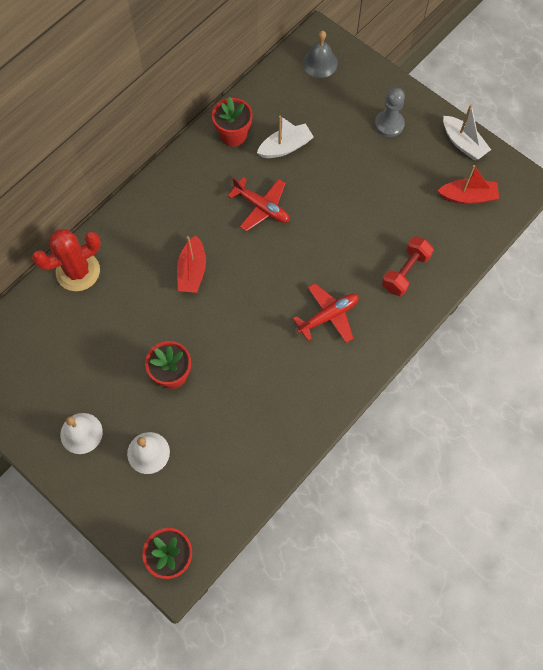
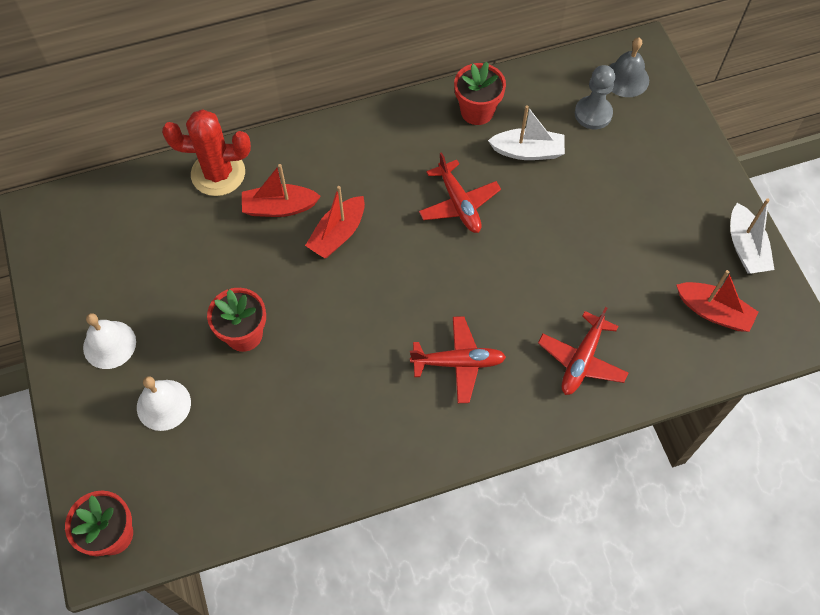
camera: 30 degrees right, 5 degrees down
grey pawn [375,87,405,137] -> grey pawn moved to [575,65,615,129]
red dumbbell [382,237,434,296] -> red plane [538,307,628,395]
none -> red boat [242,164,321,217]

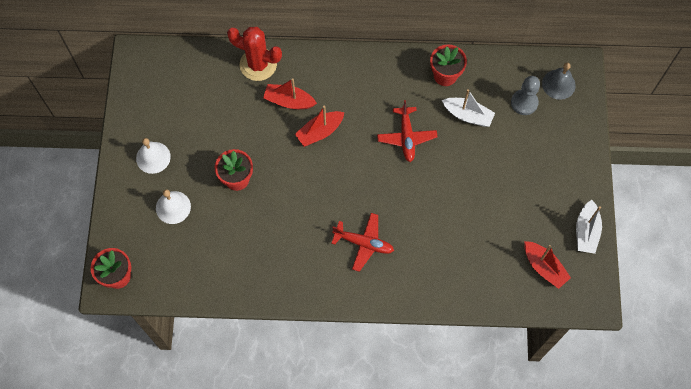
camera: 20 degrees right, 5 degrees up
red plane [538,307,628,395] -> none

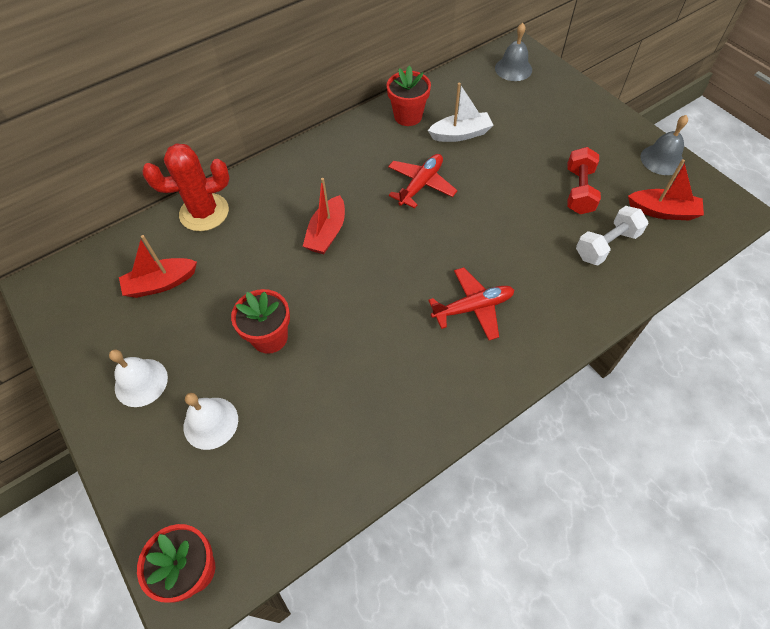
camera: 35 degrees left, 10 degrees down
red boat [263,78,317,109] -> red boat moved to [119,235,197,298]
red plane [377,100,437,162] -> red plane turned 105 degrees counterclockwise [388,154,458,208]
grey pawn [511,76,540,115] -> none
white boat [576,200,602,254] -> grey bell [641,115,688,175]
none -> red dumbbell [567,147,601,214]
none -> white dumbbell [576,206,648,265]

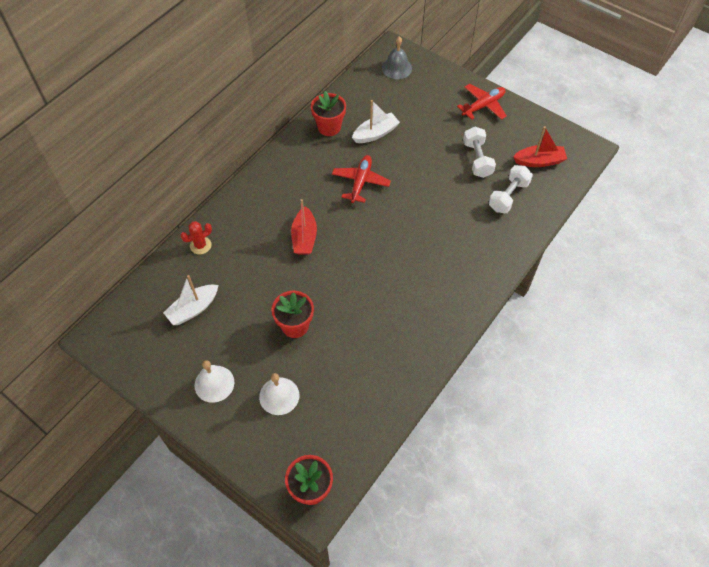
camera: 20 degrees left, 0 degrees up
red boat [119,235,197,298] -> white boat [163,275,218,325]
red cactus [143,143,229,231] -> red cactus [180,221,212,254], size x0.54
red plane [428,267,514,340] -> red plane moved to [457,84,507,120]
red dumbbell [567,147,601,214] -> white dumbbell [463,127,496,178]
grey bell [641,115,688,175] -> none

